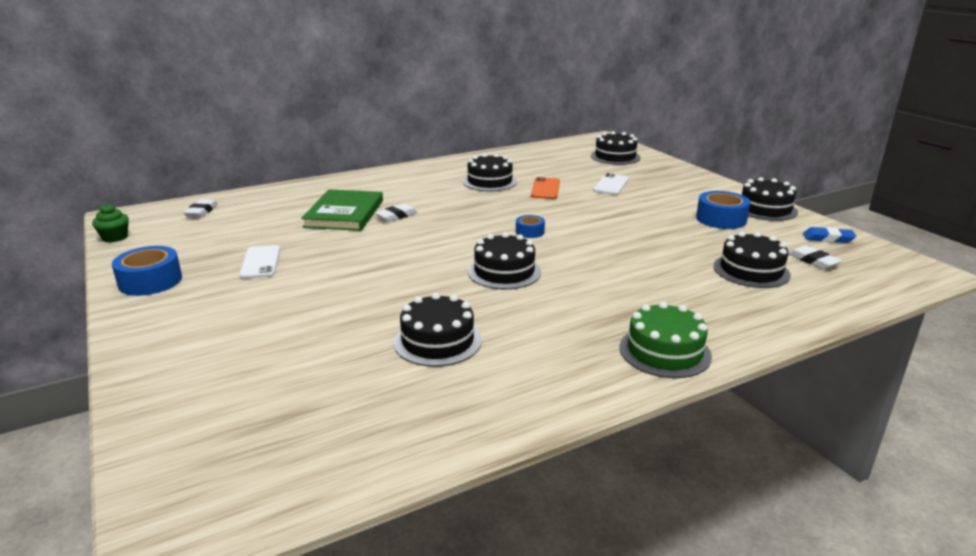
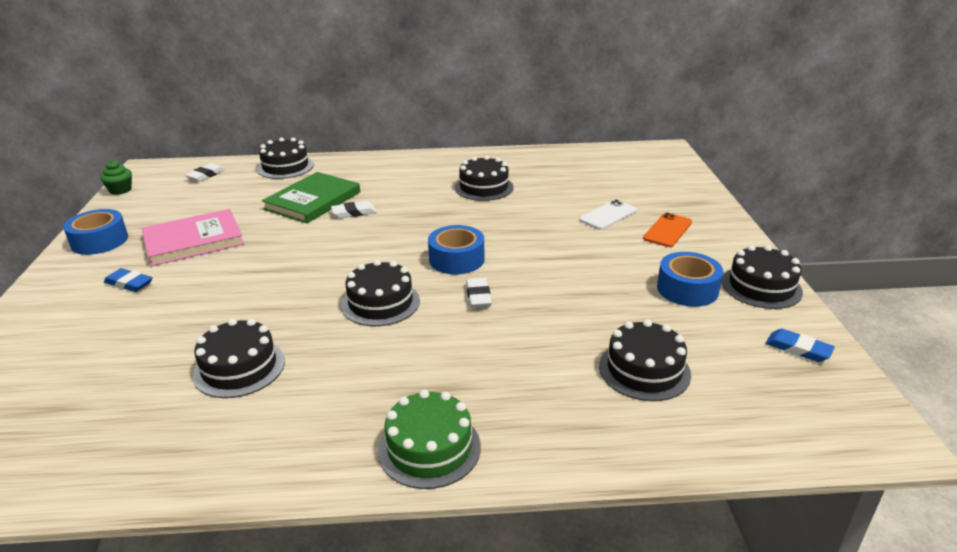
camera: 25 degrees right, 5 degrees up
white phone [239,245,280,279] -> pink book [142,209,244,266]
blue tape [516,215,545,238] -> blue tape [428,225,484,274], size x1.76
orange phone [531,177,560,199] -> orange phone moved to [643,213,692,247]
black cake [591,131,640,165] -> black cake moved to [257,138,314,179]
white eraser [788,246,842,269] -> white eraser moved to [466,278,492,308]
none -> blue eraser [104,268,153,292]

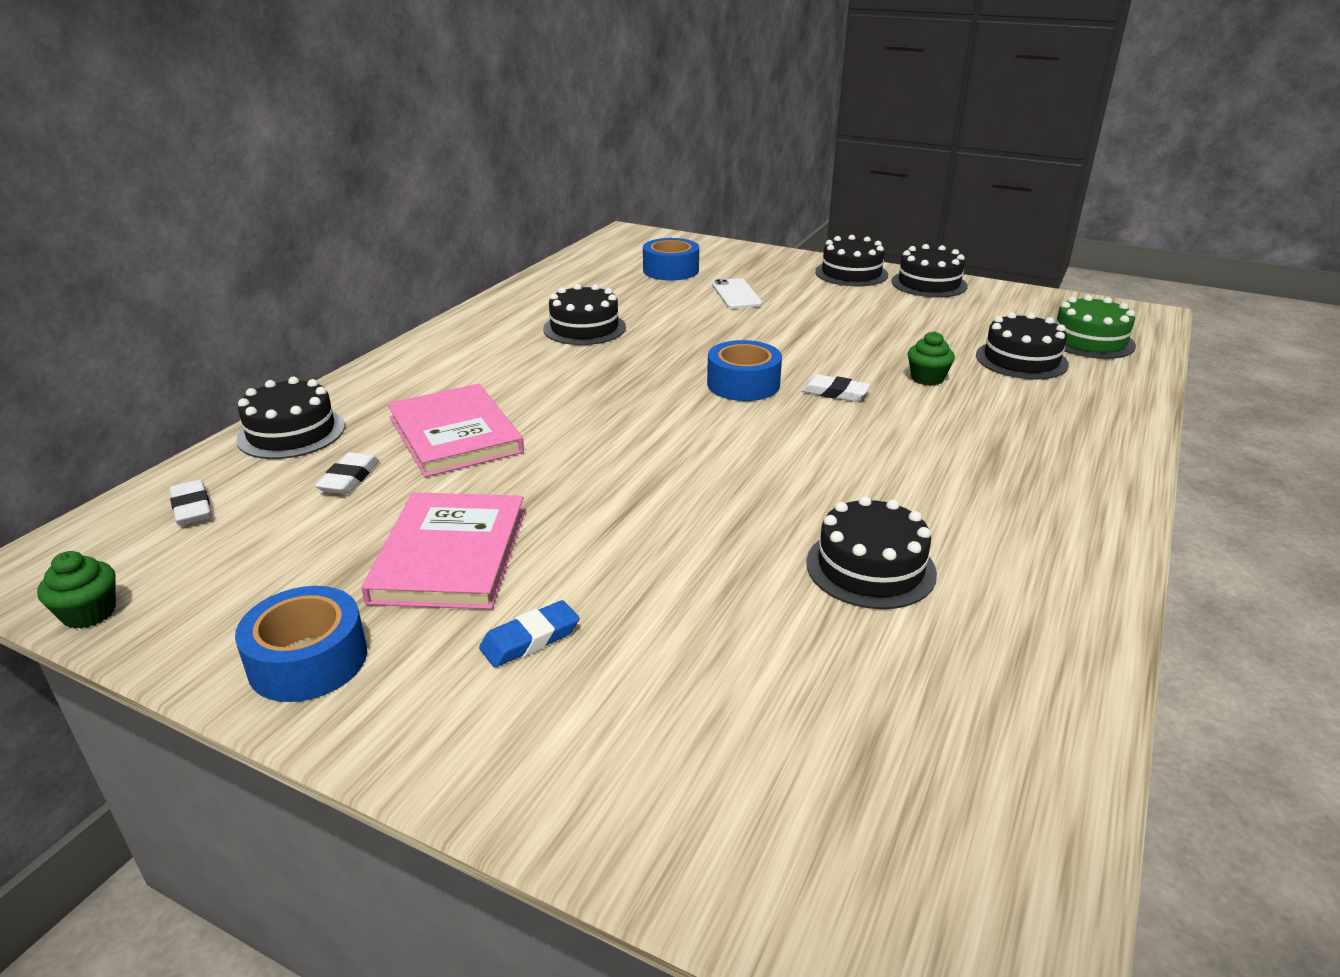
camera: 60 degrees left, 0 degrees up
green book [262,172,360,223] -> pink book [387,384,524,477]
white eraser [331,201,377,218] -> white eraser moved to [315,452,379,494]
black cake [341,260,420,326] -> black cake moved to [815,235,888,286]
green cake [378,390,481,489] -> green cake moved to [1056,295,1136,359]
orange phone [643,213,692,247] -> none
blue tape [657,252,723,307] -> blue tape moved to [643,238,699,280]
blue eraser [766,329,835,362] -> none
none -> green cupcake [908,331,955,386]

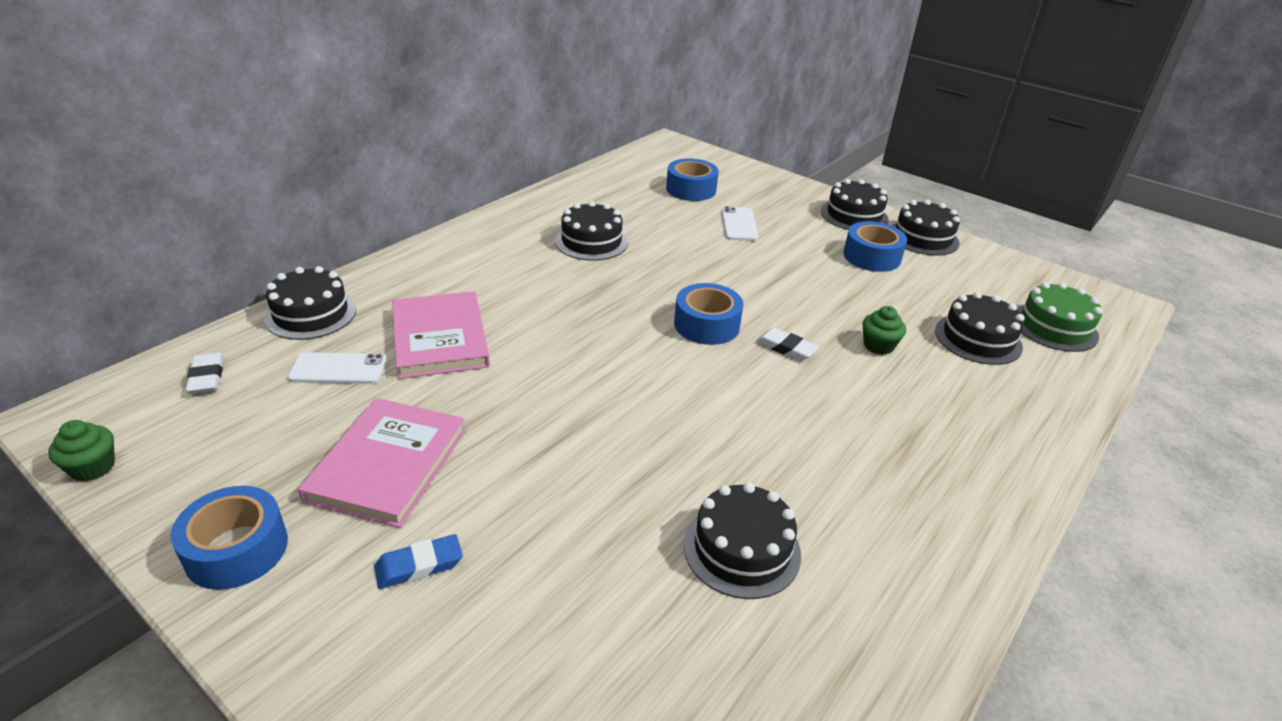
camera: 10 degrees right, 5 degrees up
white eraser [315,452,379,494] -> white phone [287,352,387,384]
none -> blue tape [843,221,907,272]

